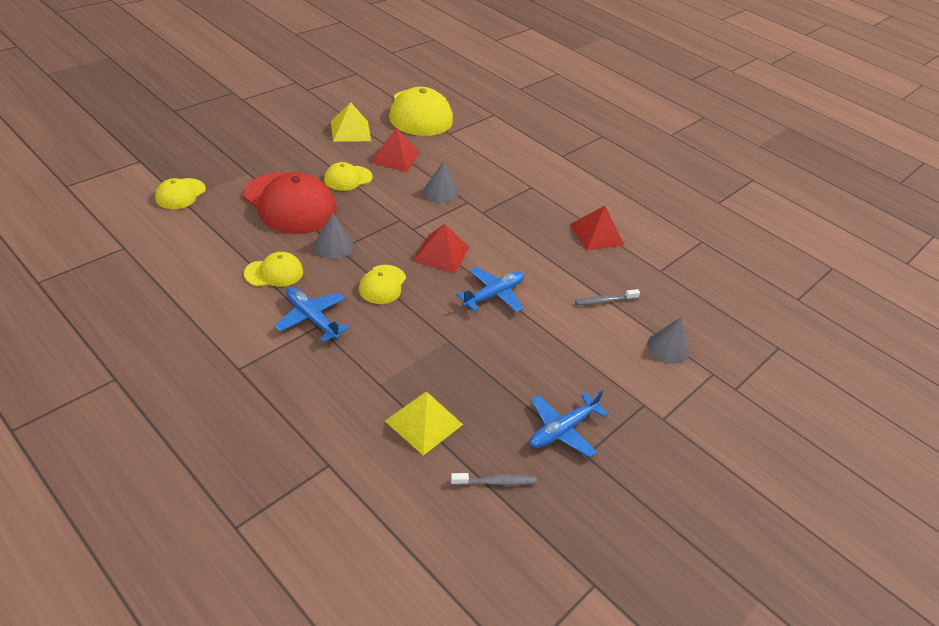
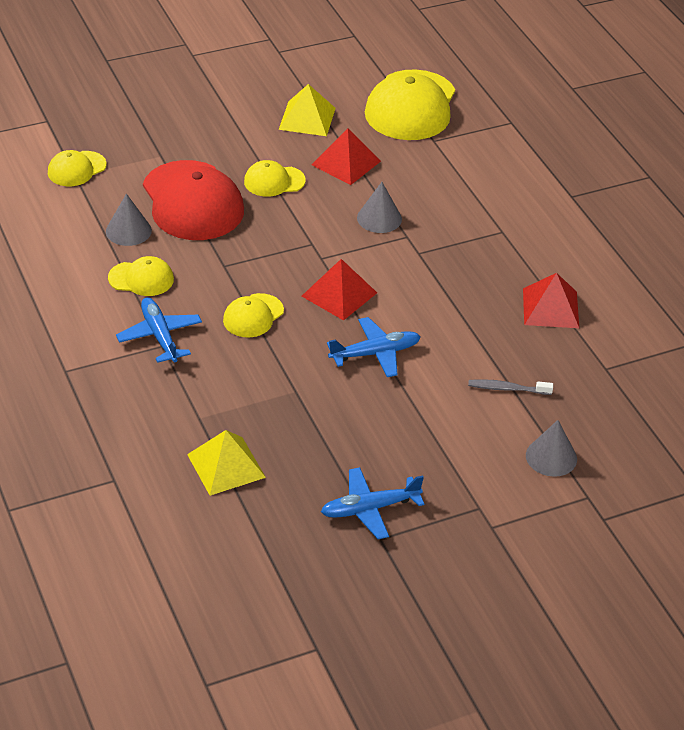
camera: 25 degrees right, 0 degrees up
grey cone [314,213,354,259] -> grey cone moved to [106,194,152,246]
grey toothbrush [451,473,537,486] -> none

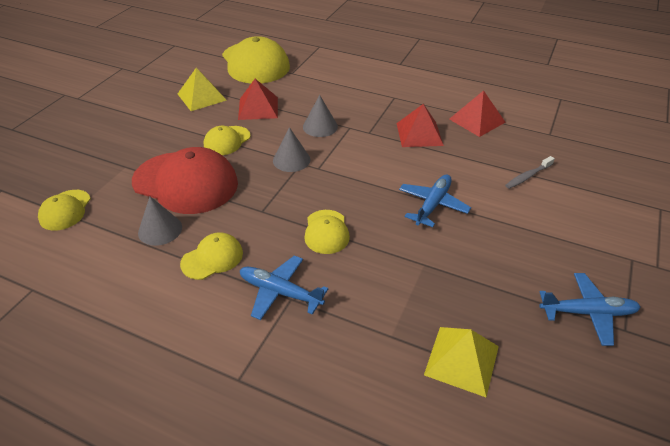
camera: 40 degrees left, 0 degrees up
red pyramid [302,259,377,321] -> red pyramid moved to [396,104,444,147]
blue plane [321,467,425,539] -> blue plane turned 120 degrees counterclockwise [539,273,640,346]
grey cone [526,420,577,477] -> grey cone moved to [273,127,310,172]

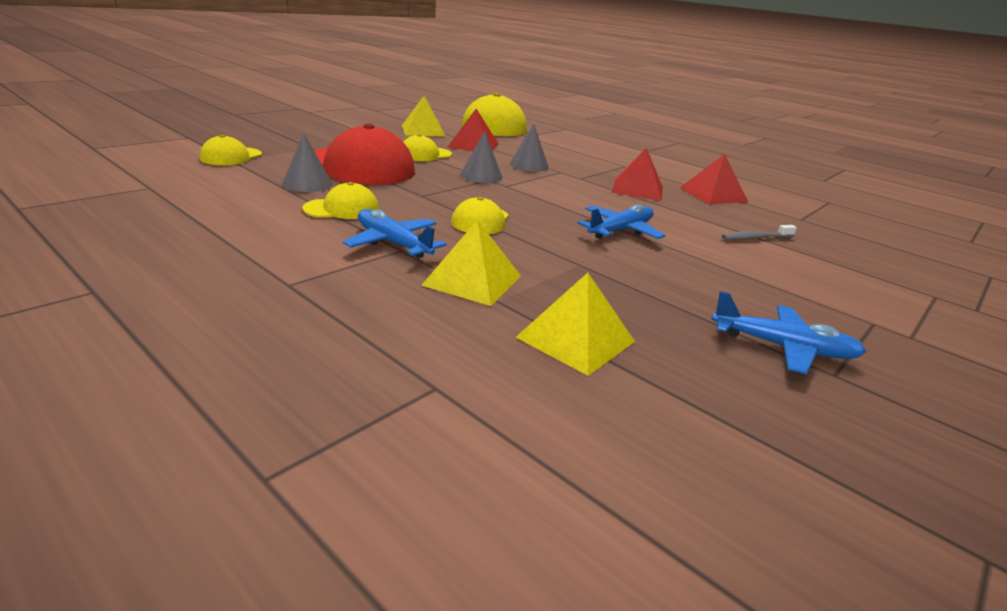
camera: 15 degrees right, 15 degrees down
none -> yellow pyramid [421,220,521,306]

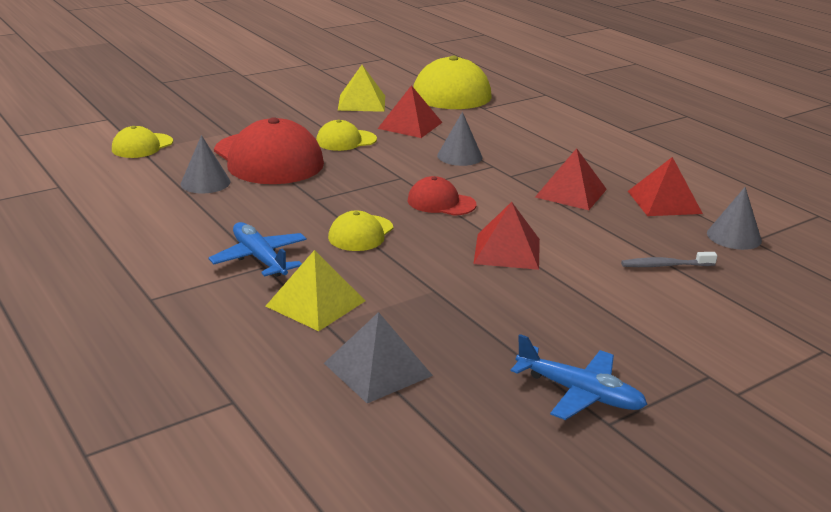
camera: 15 degrees right, 0 degrees up
yellow cap [302,182,379,219] -> none
grey cone [460,131,503,183] -> grey cone moved to [707,187,762,250]
yellow pyramid [516,273,635,376] -> grey pyramid [324,312,433,403]
blue plane [577,205,666,239] -> red pyramid [474,202,540,270]
none -> red cap [408,176,476,216]

